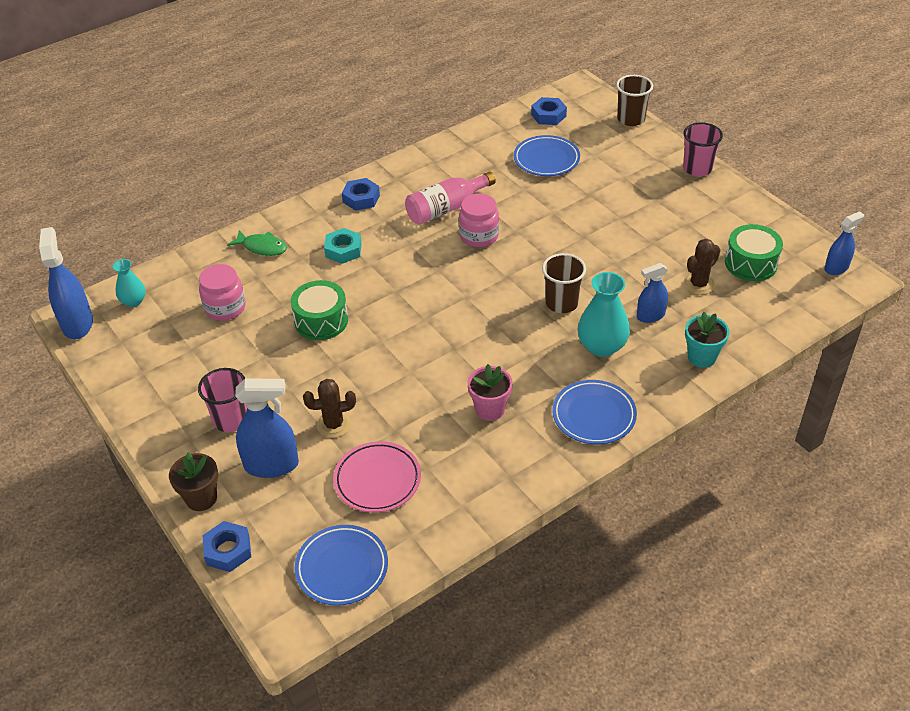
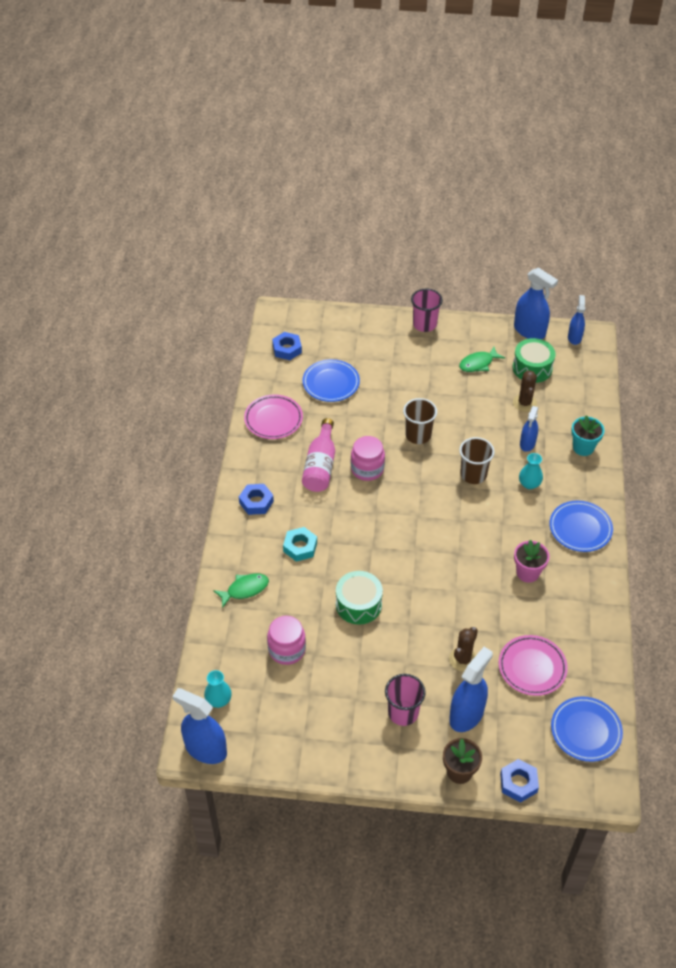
camera: 50 degrees left, 5 degrees up
turquoise vase [578,272,630,357] -> turquoise vase [519,453,543,489], size x0.60
brown cup [616,75,653,126] -> brown cup moved to [403,398,437,444]
none -> pink plate [244,394,303,439]
none -> green fish [459,347,505,372]
none -> blue spray bottle [514,268,558,339]

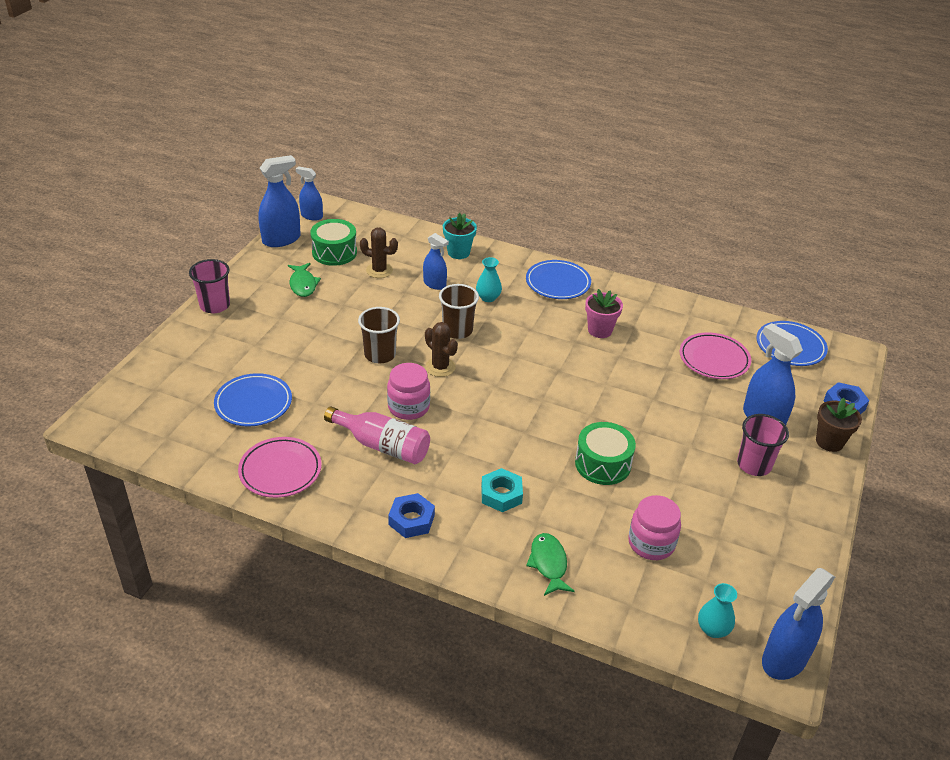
camera: 75 degrees left, 10 degrees down
blue nut [272,332,302,360] -> none
brown cactus [449,627,478,672] -> brown cactus moved to [425,322,458,377]

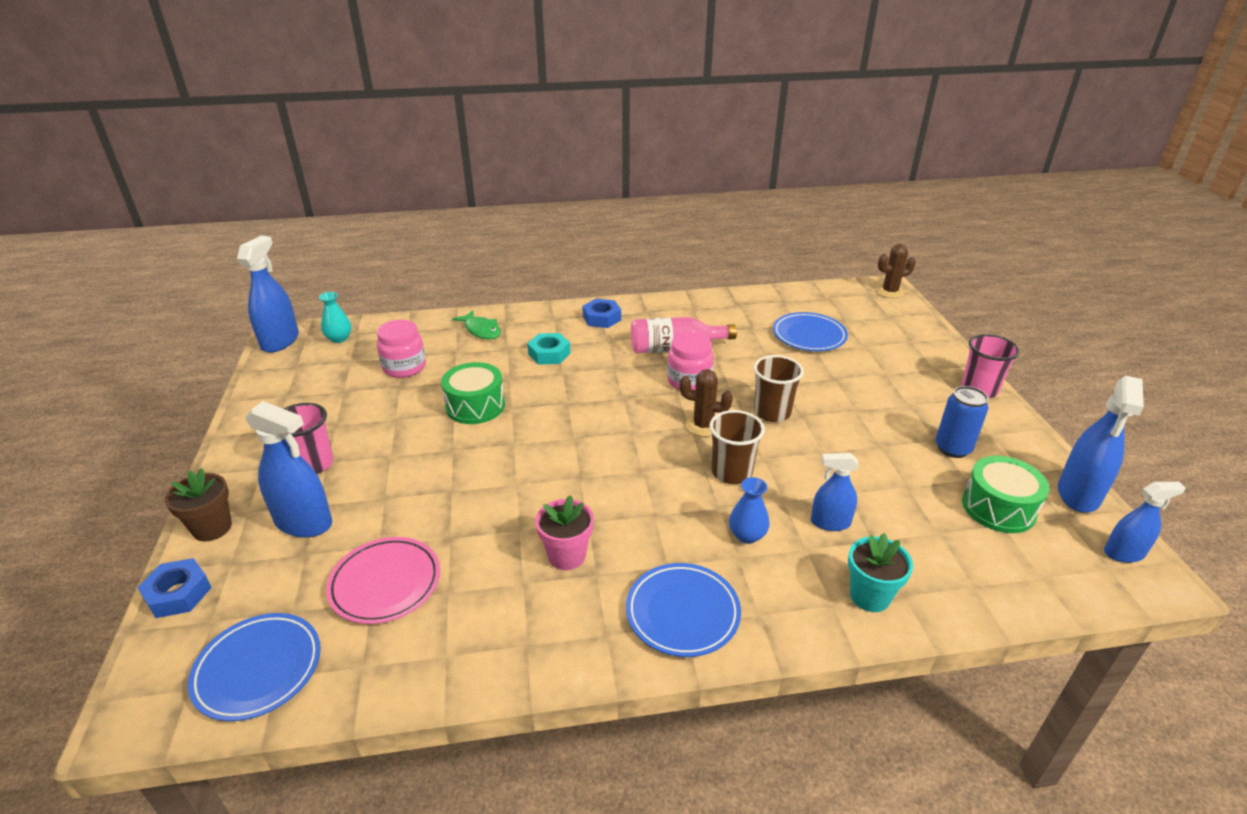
camera: 150 degrees right, 5 degrees down
pink plate [238,437,322,498] -> none
green fish [288,263,321,297] -> blue can [936,386,988,458]
brown cactus [360,228,398,278] -> brown cactus moved to [876,244,916,298]
turquoise vase [476,257,502,302] -> blue vase [729,477,770,544]

